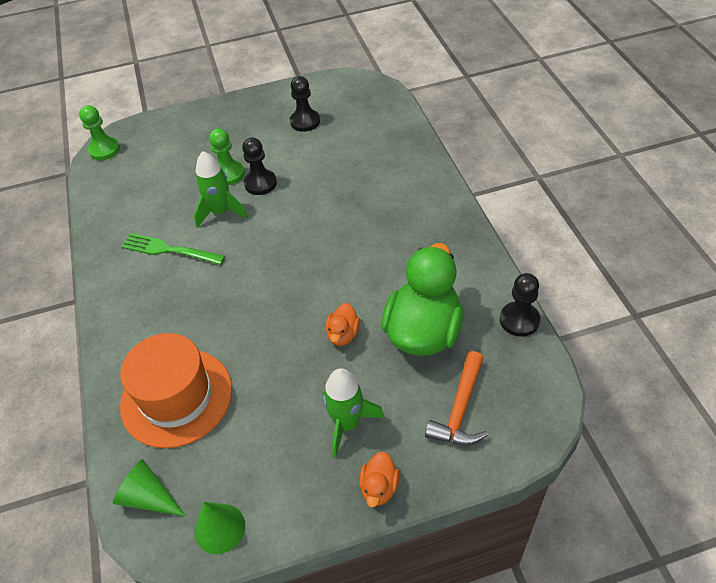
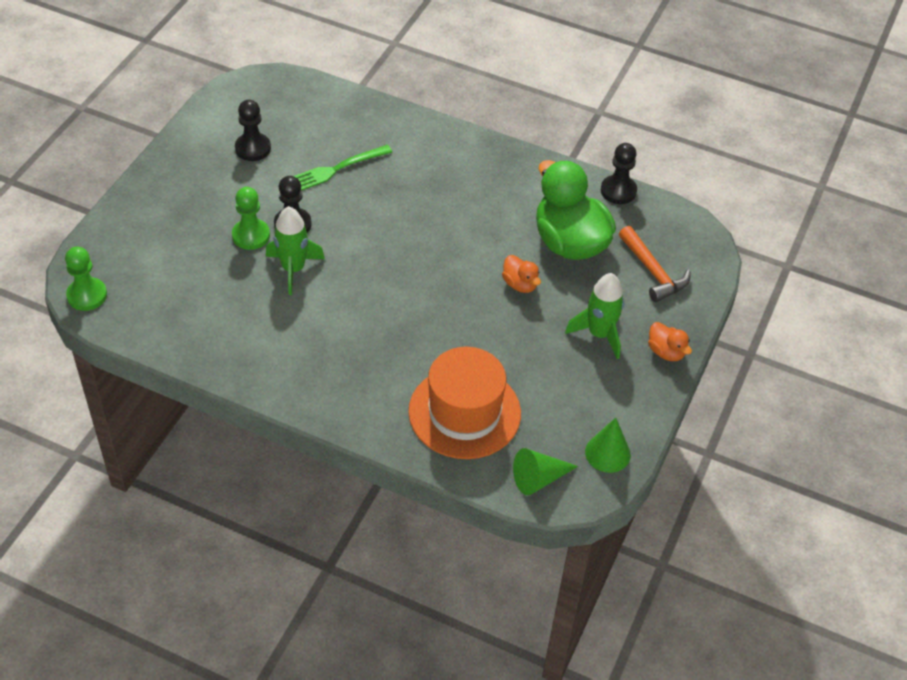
camera: 55 degrees left, 0 degrees up
green fork [121,233,225,265] -> green fork moved to [294,145,392,190]

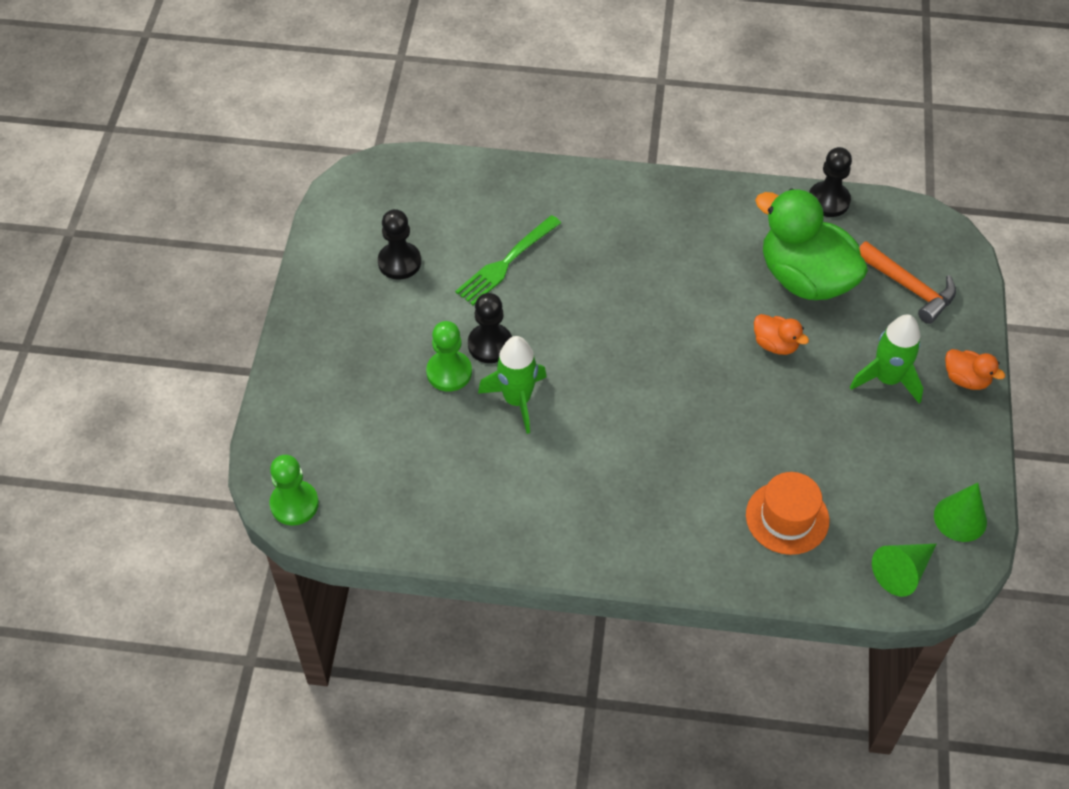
camera: 15 degrees left, 5 degrees up
orange hat [408,347,521,459] -> orange hat [746,472,829,555], size x0.63

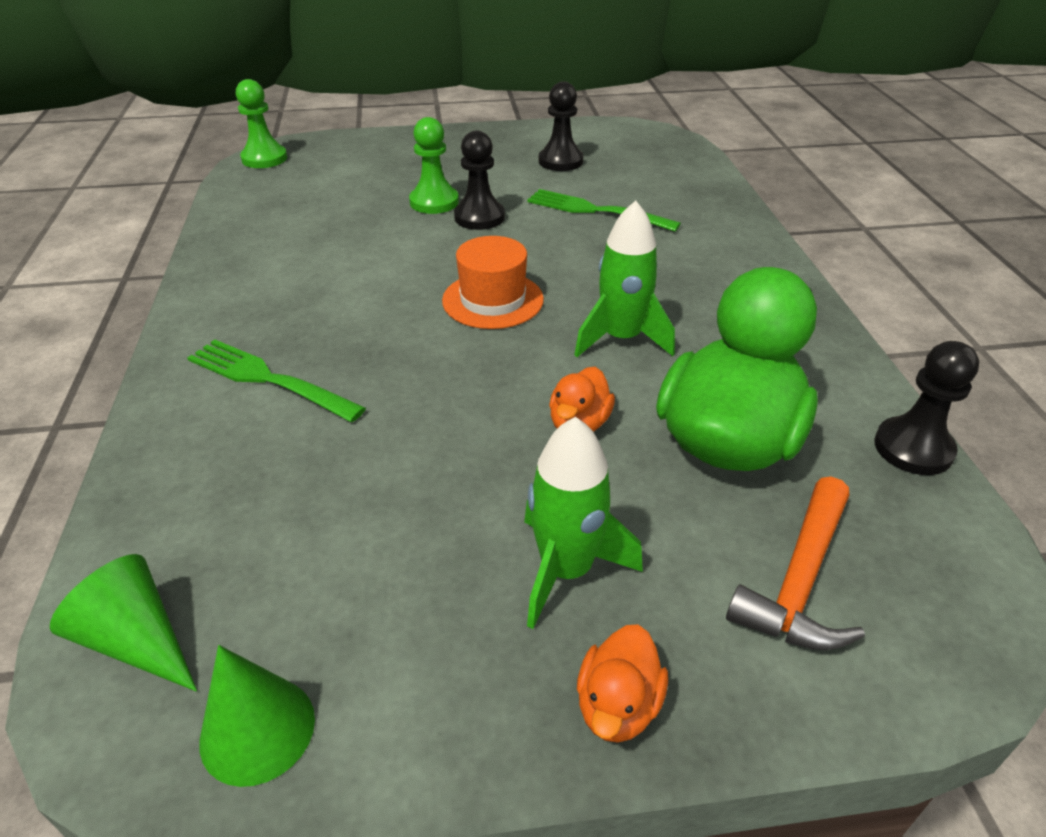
camera: 75 degrees right, 15 degrees down
green rocket [478,336,547,434] -> green rocket moved to [574,201,675,357]
orange hat [746,472,829,555] -> orange hat moved to [442,236,544,329]
none -> green fork [187,340,366,422]

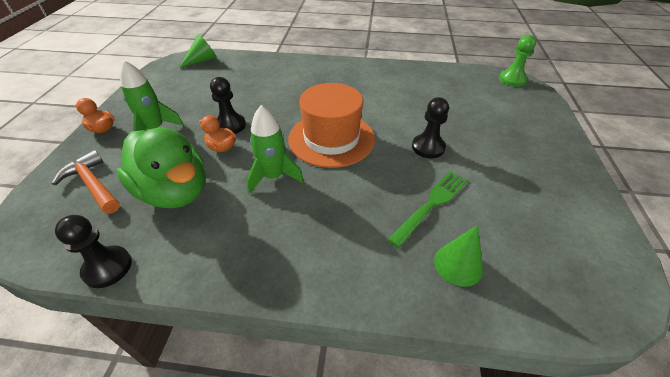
camera: 105 degrees right, 5 degrees up
green fork [187,340,366,422] -> none
green cone [200,645,315,787] -> green cone moved to [434,225,483,287]
green pawn [409,117,459,214] -> none
orange hat [442,236,544,329] -> orange hat [288,83,375,168], size x1.58
black pawn [539,81,584,171] -> black pawn moved to [210,77,246,134]

